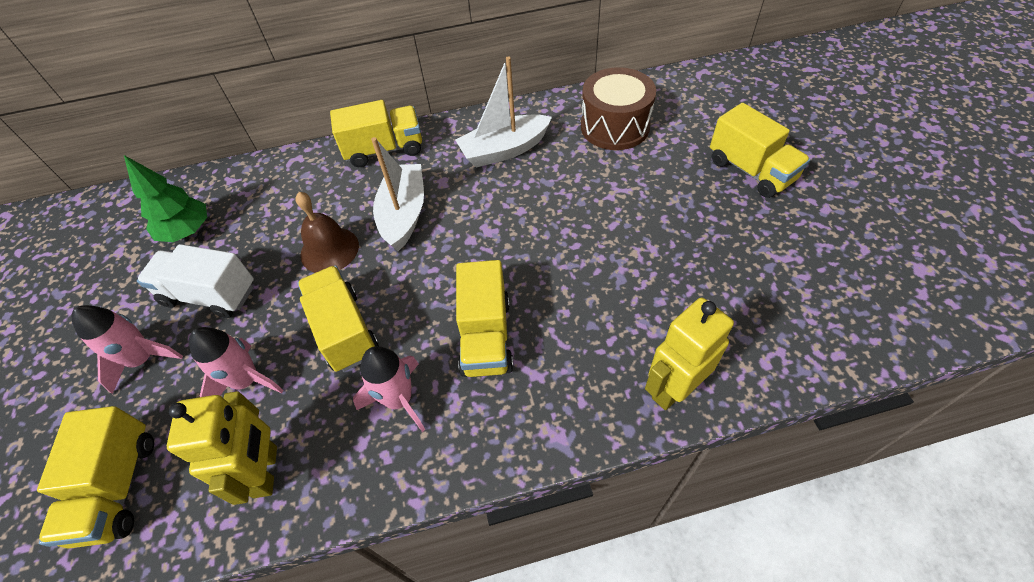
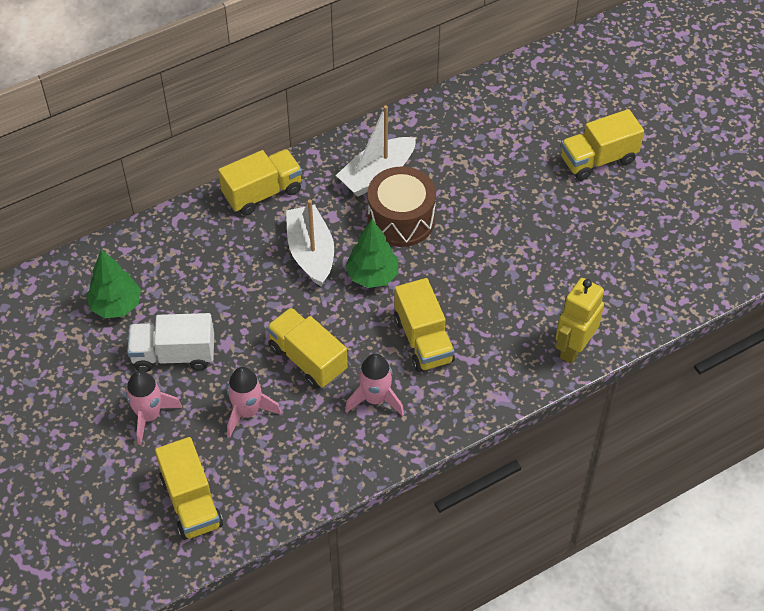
camera: 20 degrees left, 0 degrees up
yellow robot [167,391,277,505] -> none
brown bell [295,192,359,273] -> none
brown drum [581,67,656,150] -> brown drum moved to [367,167,436,247]
yellow truck [710,103,811,198] -> yellow truck turned 120 degrees clockwise [561,109,644,180]
none -> green tree [345,219,398,288]

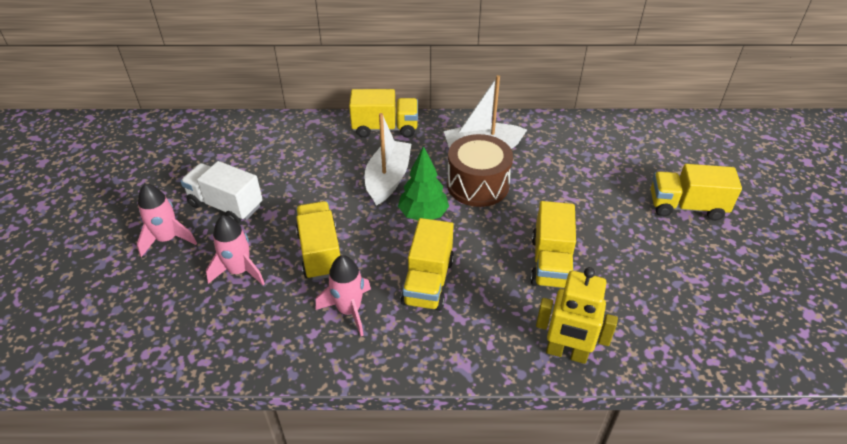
camera: 30 degrees right, 10 degrees down
green tree [86,249,141,318] -> none
yellow truck [155,437,223,540] -> yellow truck moved to [530,201,576,288]
yellow robot [556,278,604,364] -> yellow robot turned 135 degrees counterclockwise [536,267,618,364]

